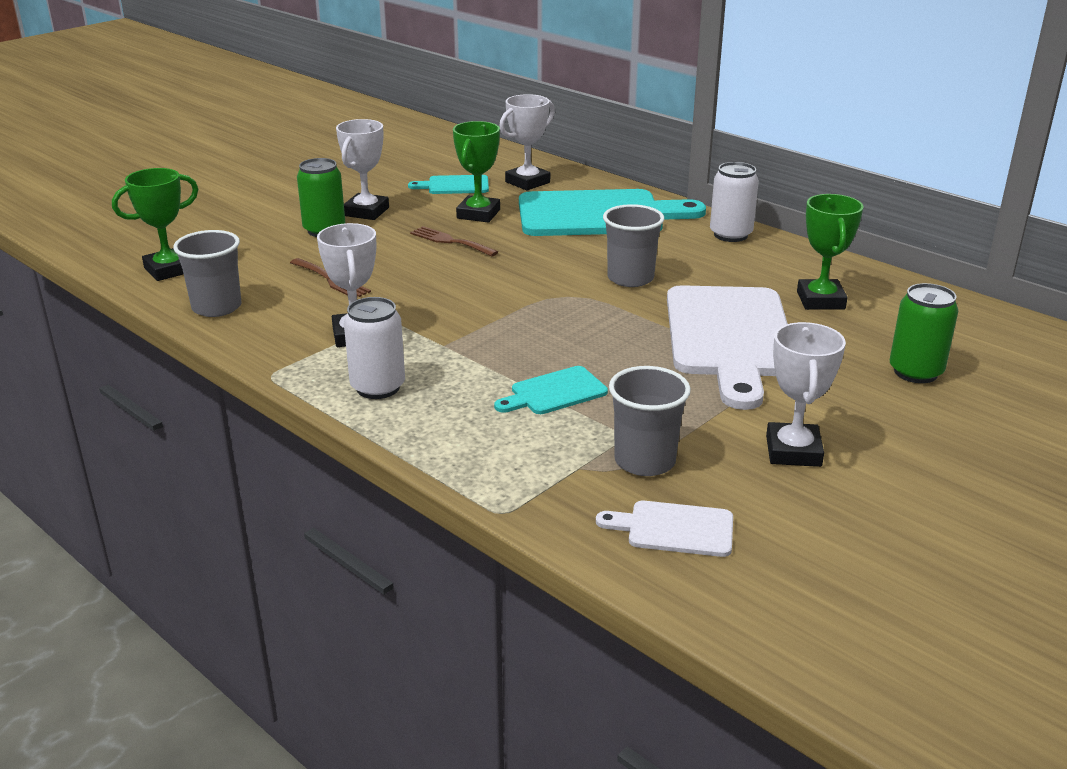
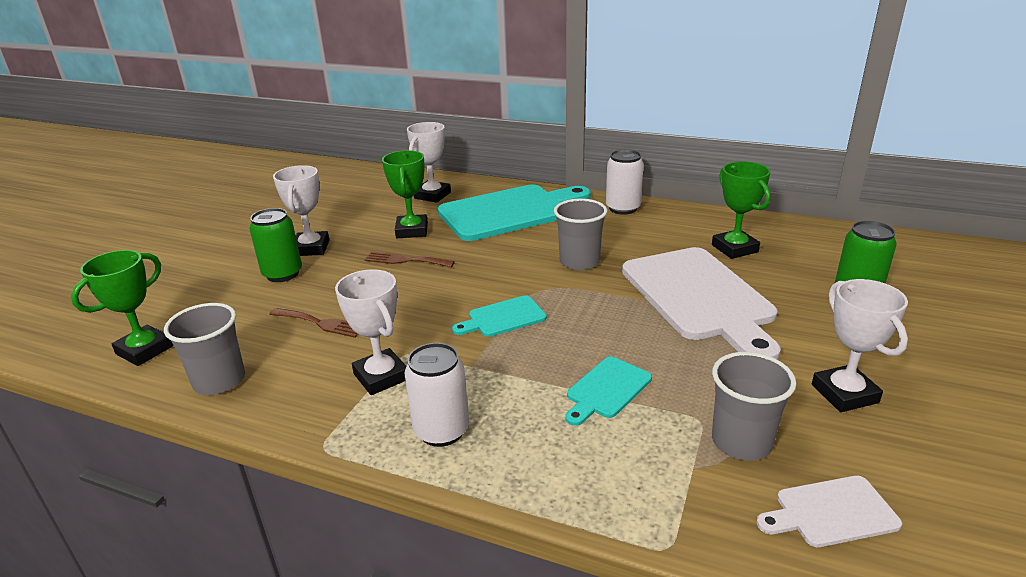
camera: 20 degrees left, 0 degrees up
turquoise cutting board [408,175,489,194] -> turquoise cutting board moved to [452,295,547,337]

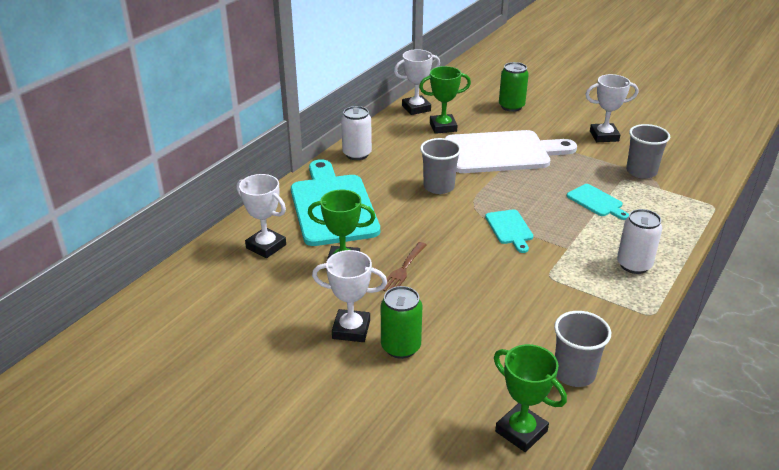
camera: 80 degrees left, 5 degrees up
brown fork [269,308,359,338] -> none
white trophy [335,269,407,395] -> white trophy moved to [394,49,440,115]
white cutting board [757,476,902,547] -> none

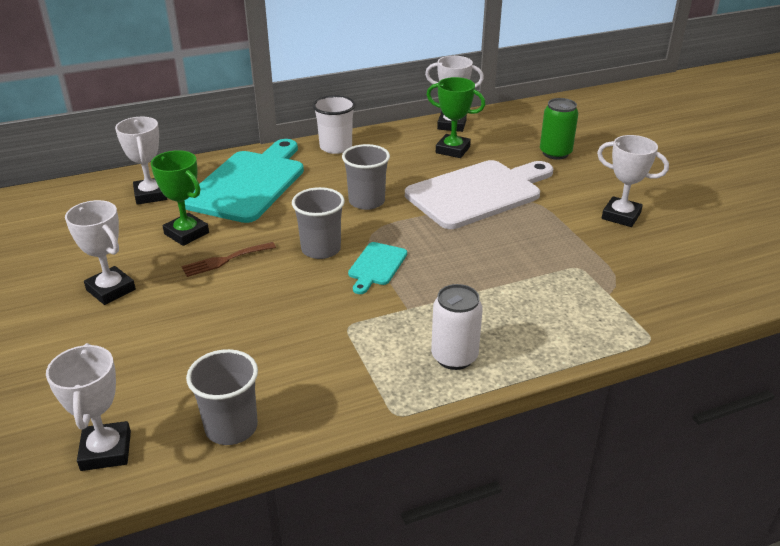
camera: 35 degrees right, 0 degrees up
white can [341,106,372,160] -> white cup [313,95,356,154]
green can [381,286,423,359] -> none
white cutting board [445,130,577,173] -> white cutting board turned 60 degrees counterclockwise [405,160,553,229]
green trophy [494,344,567,452] -> white trophy [46,343,131,471]
turquoise cutting board [567,184,629,220] -> none
grey cup [626,124,670,179] -> grey cup moved to [292,187,345,259]

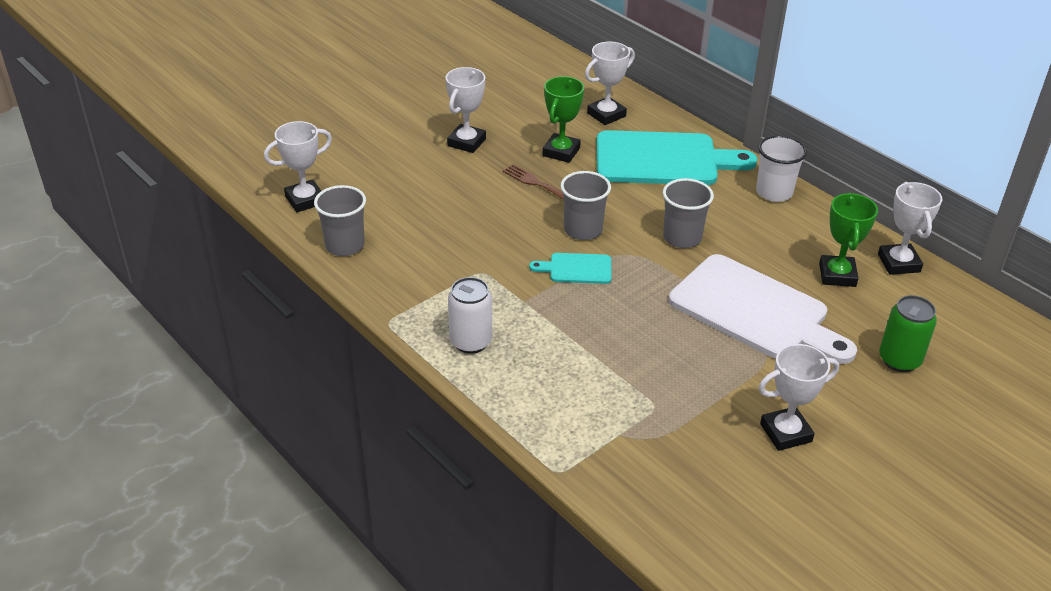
camera: 70 degrees right, 5 degrees up
white trophy [597,135,669,227] -> white trophy turned 60 degrees clockwise [759,344,839,451]

